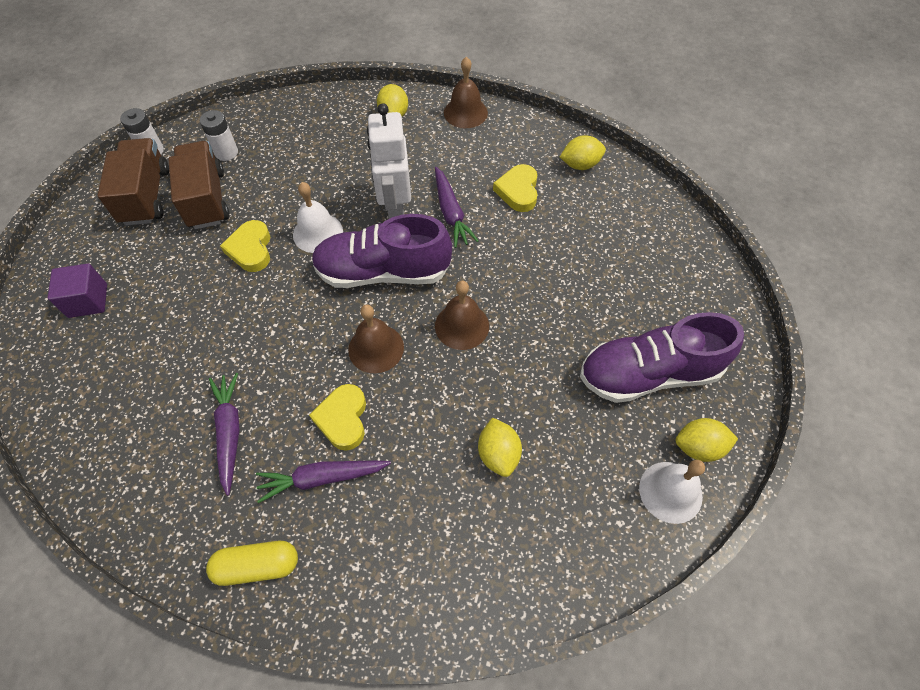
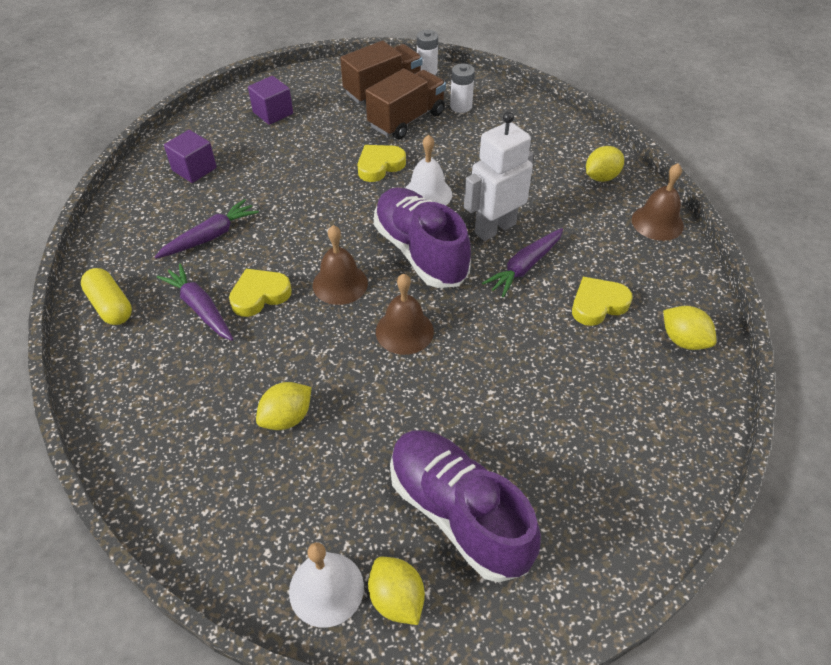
camera: 60 degrees right, 10 degrees down
none -> purple cube [164,130,217,183]

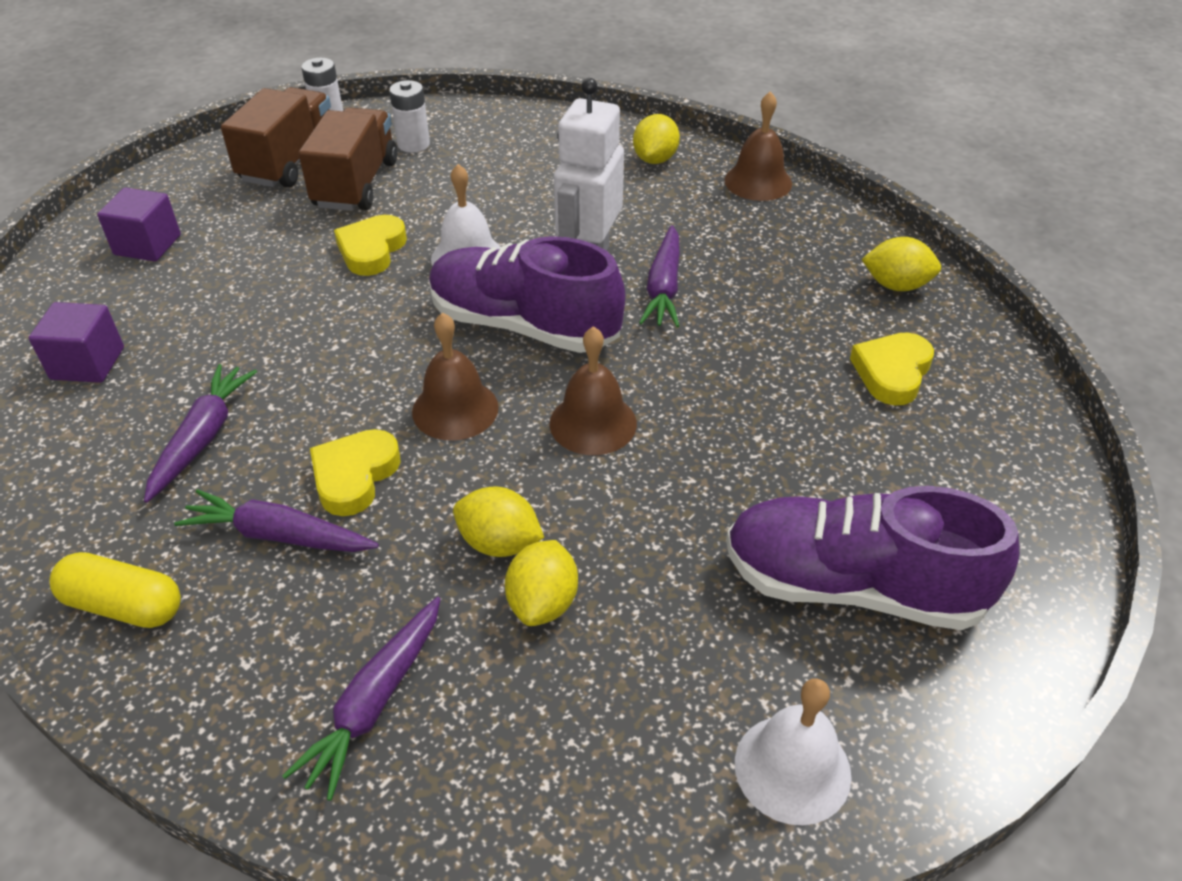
camera: 35 degrees left, 5 degrees down
yellow lemon [368,557,425,625] -> yellow lemon moved to [453,486,544,557]
yellow heart [572,277,633,326] -> yellow heart moved to [850,332,934,405]
none -> purple carrot [282,597,441,801]

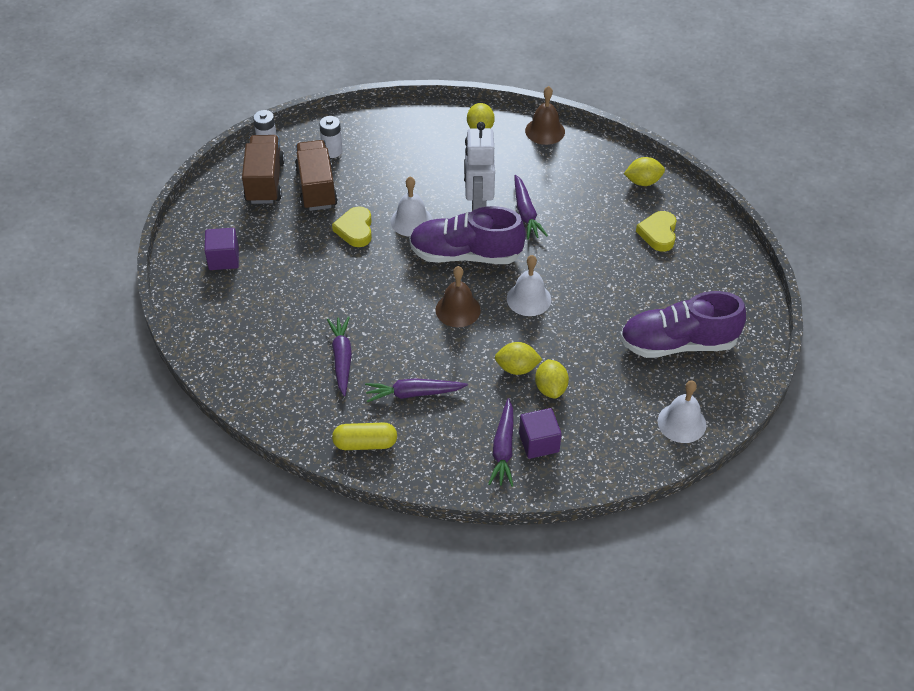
camera: 20 degrees left, 5 degrees up
purple cube [29,302,124,383] -> purple cube moved to [519,408,562,459]
yellow heart [310,429,401,516] -> none
brown bell [550,326,637,455] -> white bell [507,255,551,316]

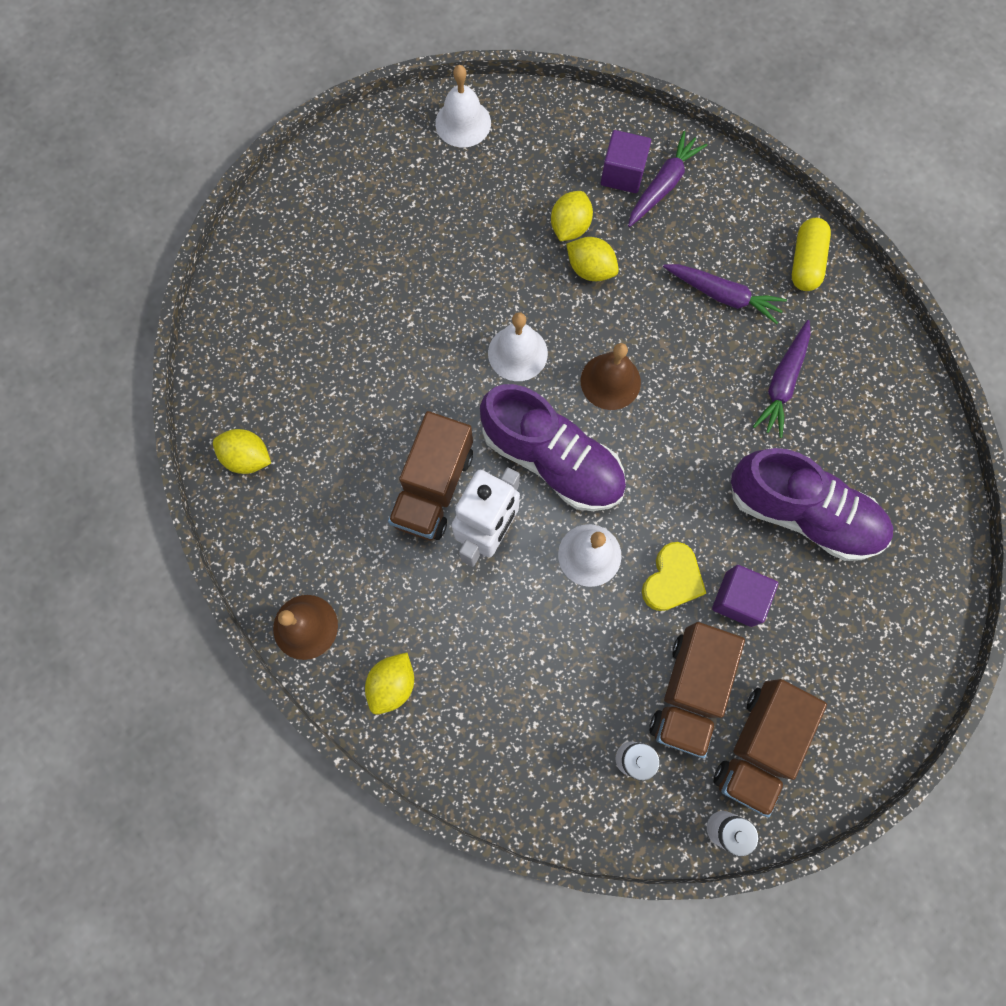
camera: 150 degrees left, 25 degrees up
purple cube [204,228,239,270] -> purple cube moved to [712,565,778,627]
yellow capsule [332,422,397,450] -> yellow capsule turned 75 degrees clockwise [792,218,831,291]
purple carrot [514,175,548,240] -> brown truck [388,411,473,540]
purple shoe [620,291,746,358] -> purple shoe moved to [731,448,893,561]
yellow heart [636,211,677,252] -> none

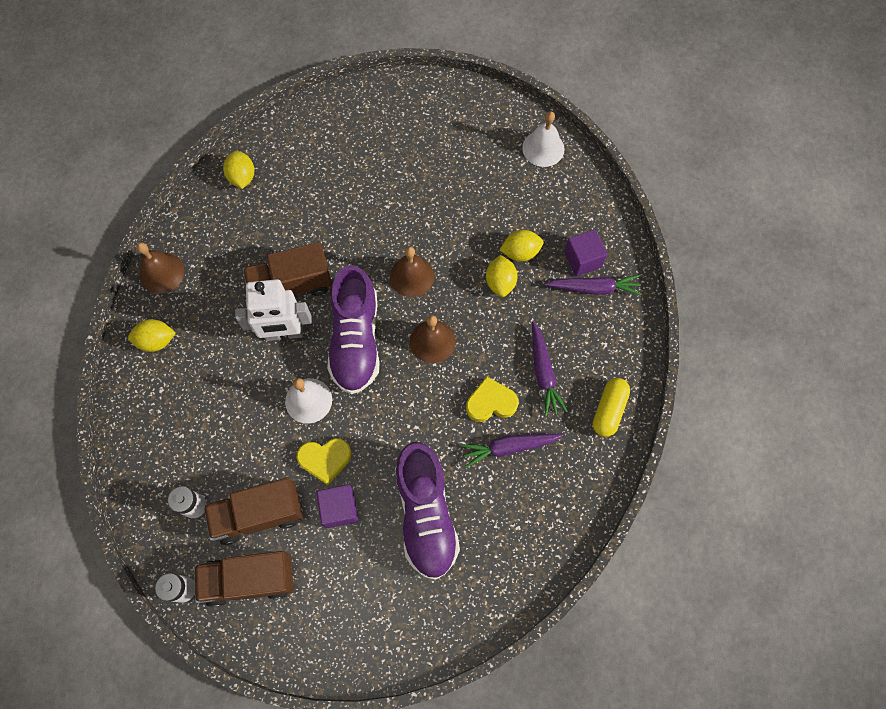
camera: 55 degrees right, 5 degrees down
white bell [488,312,548,381] -> brown bell [390,246,434,297]
yellow capsule [792,218,831,291] -> yellow capsule turned 45 degrees counterclockwise [593,378,630,437]
none -> yellow heart [466,376,519,422]

